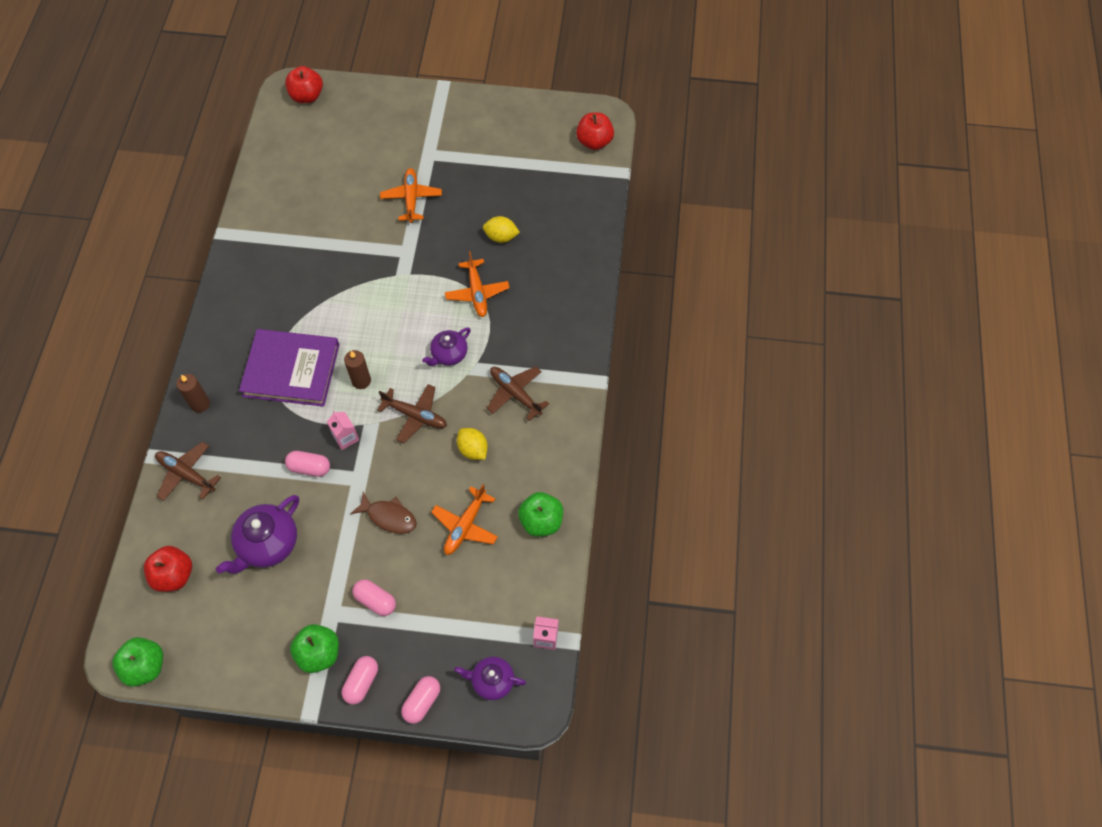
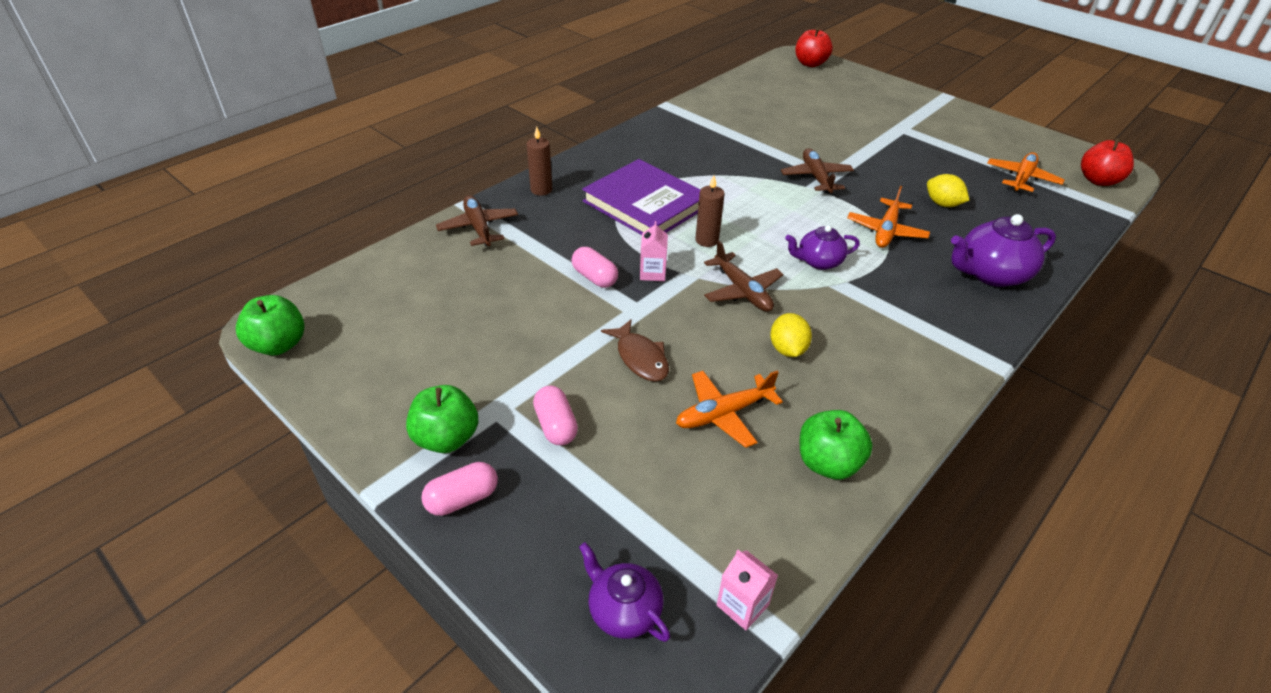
camera: 35 degrees right, 20 degrees down
red apple [144,546,192,592] -> none
purple teapot [216,495,299,574] -> purple teapot moved to [951,214,1056,287]
orange plane [380,168,442,223] -> orange plane moved to [987,152,1064,192]
pink capsule [401,676,440,724] -> none
brown plane [487,366,549,421] -> brown plane moved to [781,148,854,194]

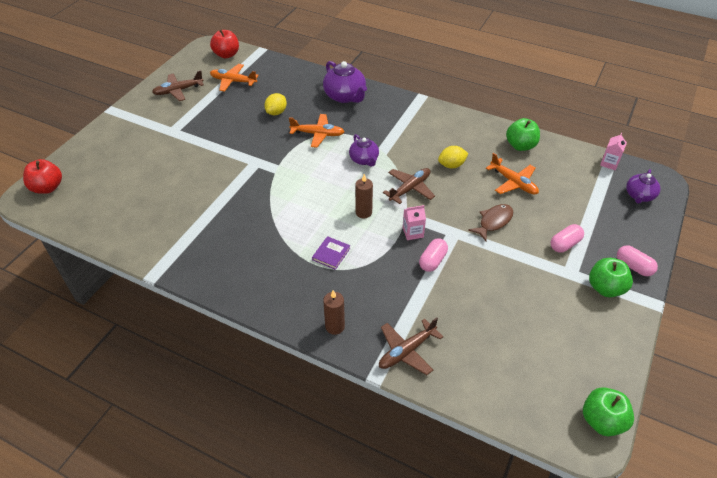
camera: 105 degrees left, 5 degrees up
purple book [582,159,700,235] -> purple book [312,236,350,270], size x0.41
brown plane [781,148,854,194] -> brown plane moved to [152,70,204,101]

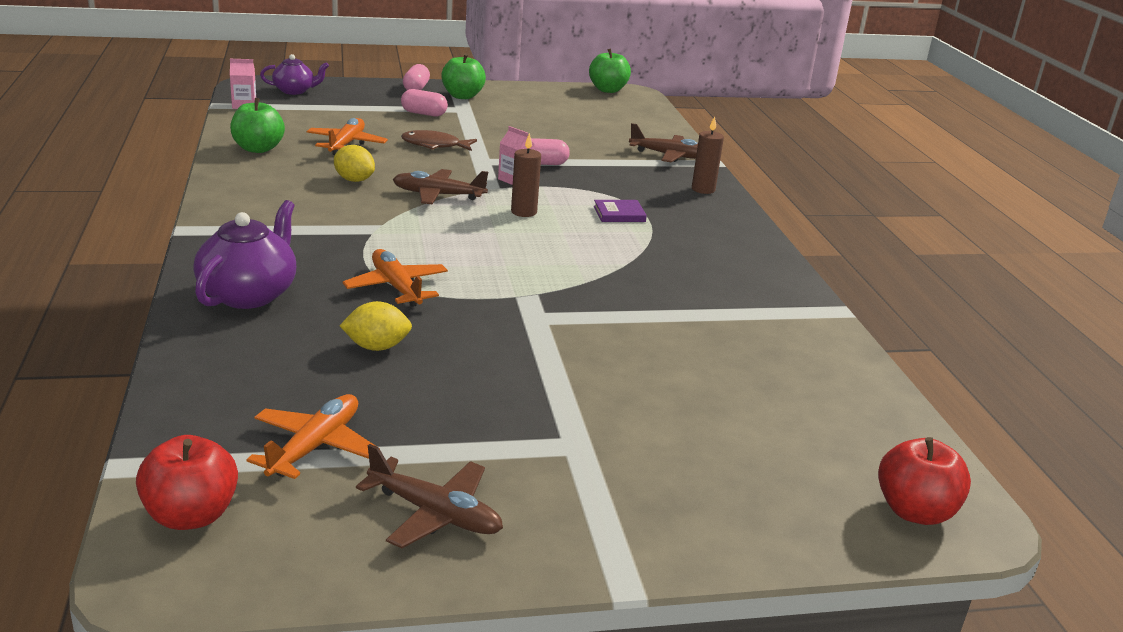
camera: 130 degrees left, 20 degrees down
orange plane [210,64,259,92] -> orange plane turned 135 degrees counterclockwise [247,394,380,479]
purple teapot [349,134,379,167] -> none

